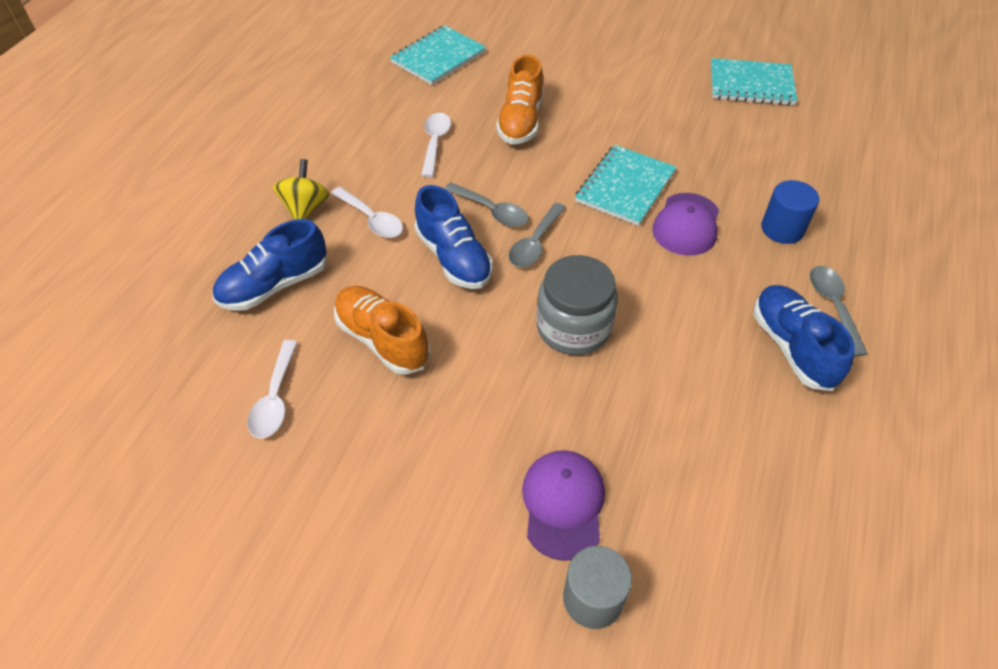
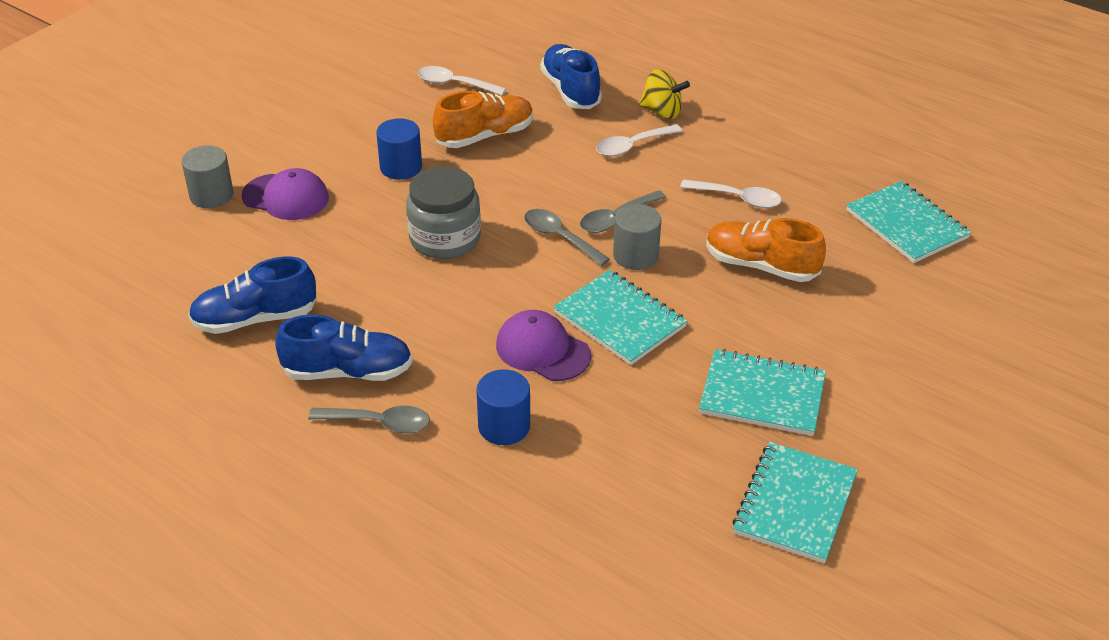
camera: 105 degrees right, 10 degrees down
blue shoe [415,185,493,289] -> blue shoe moved to [188,256,317,334]
none -> blue cylinder [376,118,422,180]
none -> grey cylinder [613,204,661,270]
none -> turquoise notebook [699,349,826,436]

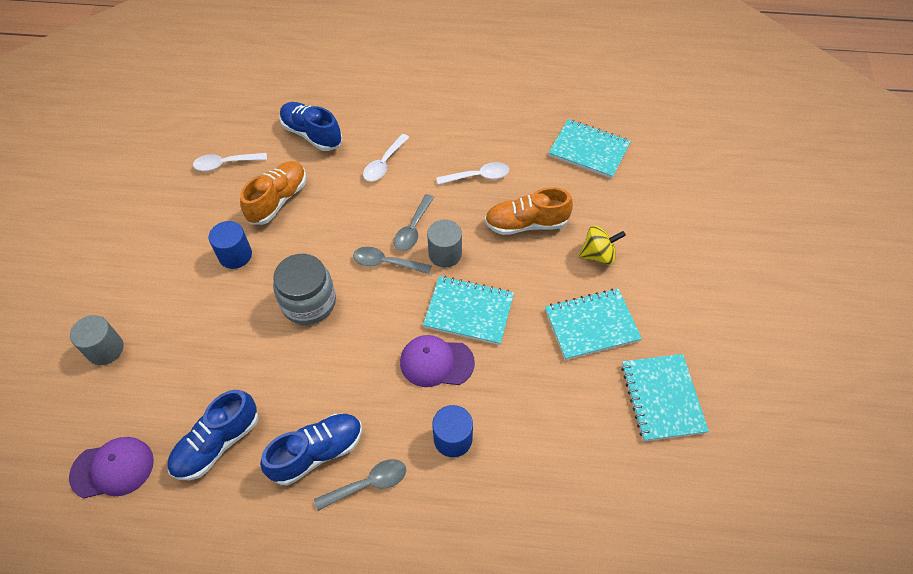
camera: 30 degrees left, 15 degrees up
purple cap [242,168,329,220] -> purple cap moved to [69,437,154,498]
yellow spinning top [639,69,690,119] -> yellow spinning top moved to [579,225,626,265]

